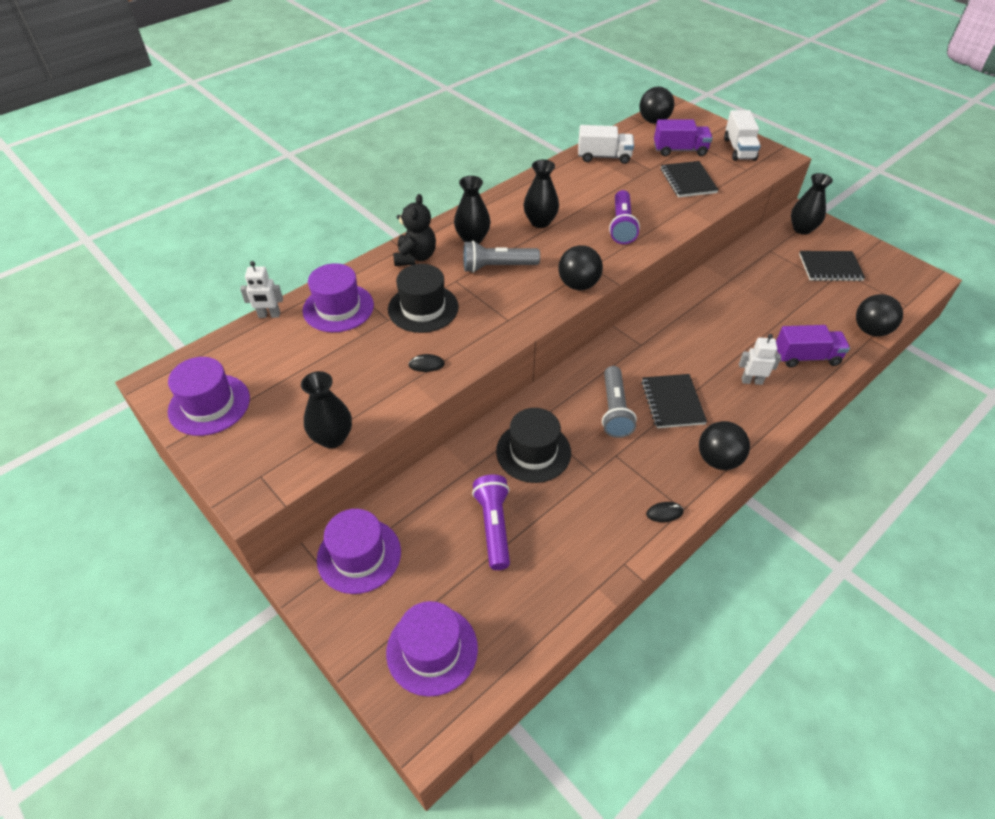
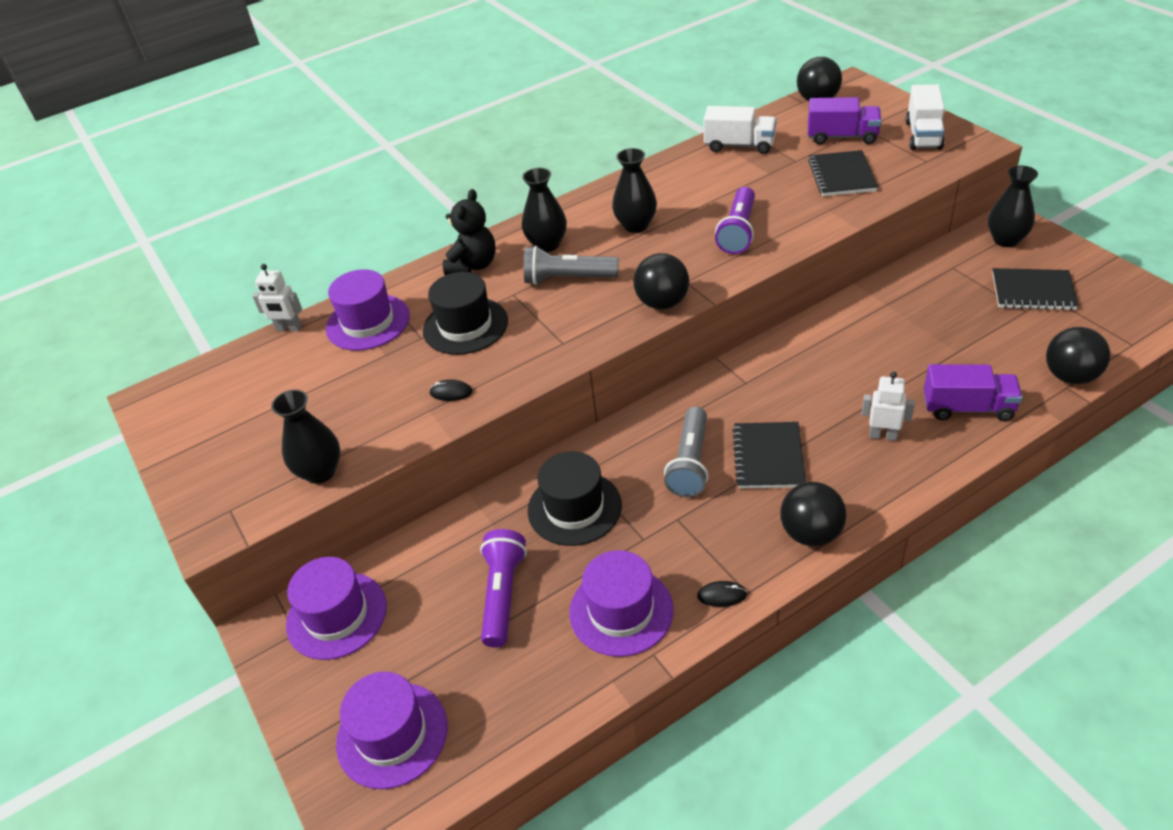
camera: 15 degrees right, 5 degrees down
purple hat [168,357,250,436] -> purple hat moved to [569,550,674,657]

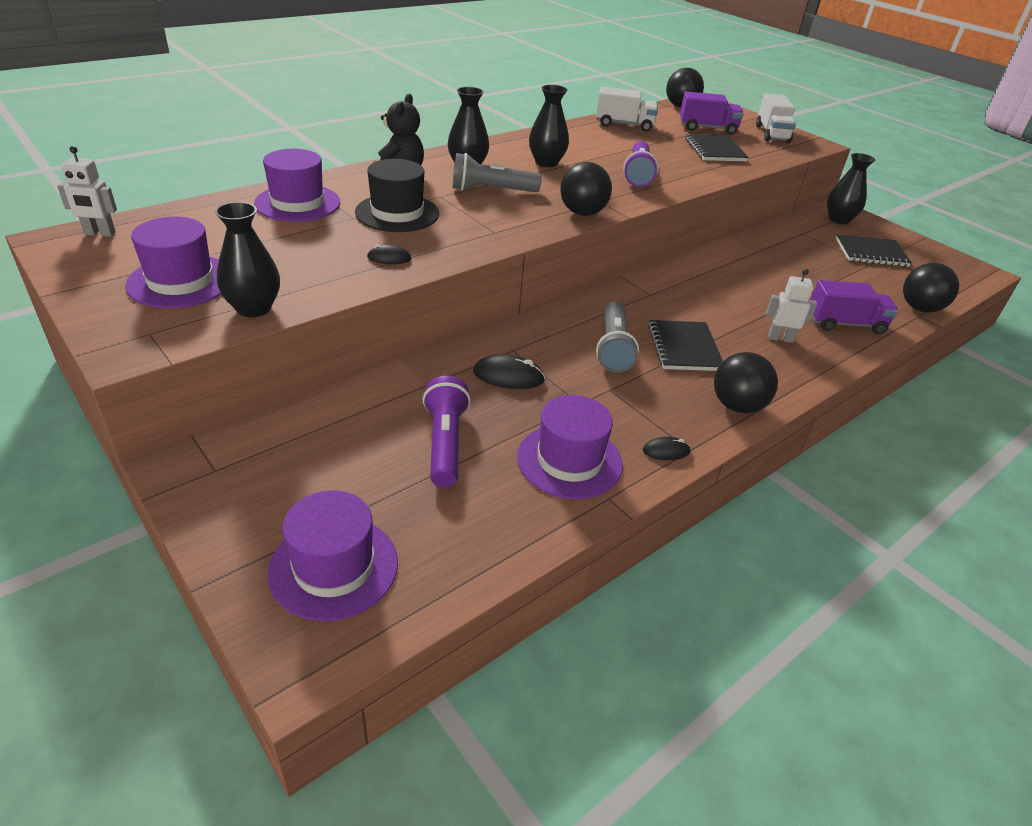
camera: 15 degrees left, 5 degrees down
white robot [252,264,302,331] -> white robot moved to [57,146,117,237]
purple hat [286,557,387,660] -> purple hat moved to [125,217,221,308]
black hat [527,451,622,546] -> black mouse [473,354,545,389]

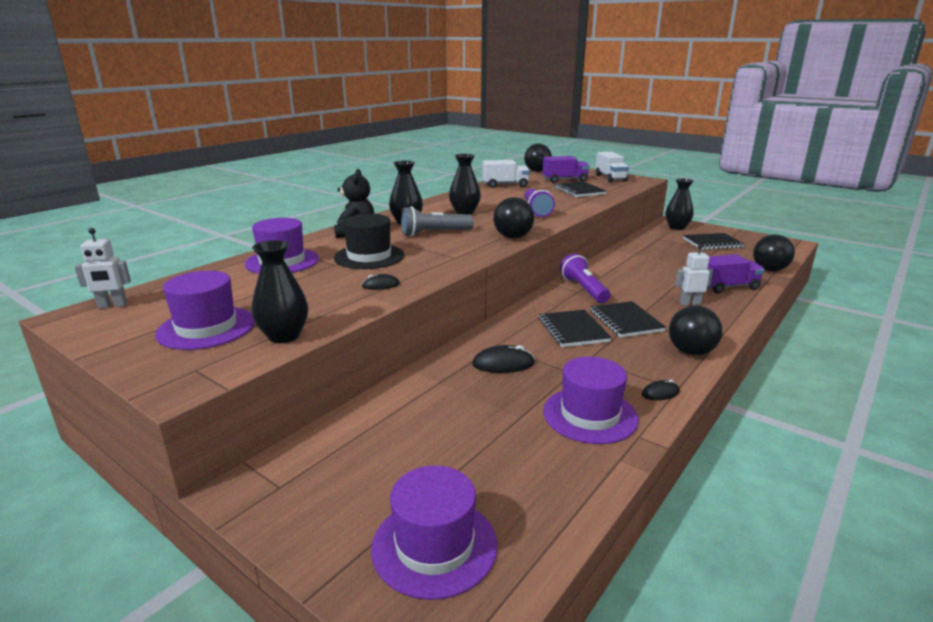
camera: 10 degrees left, 15 degrees down
purple flashlight [422,376,471,488] -> purple flashlight moved to [560,253,610,303]
grey flashlight [596,301,639,373] -> black notebook [539,310,612,347]

